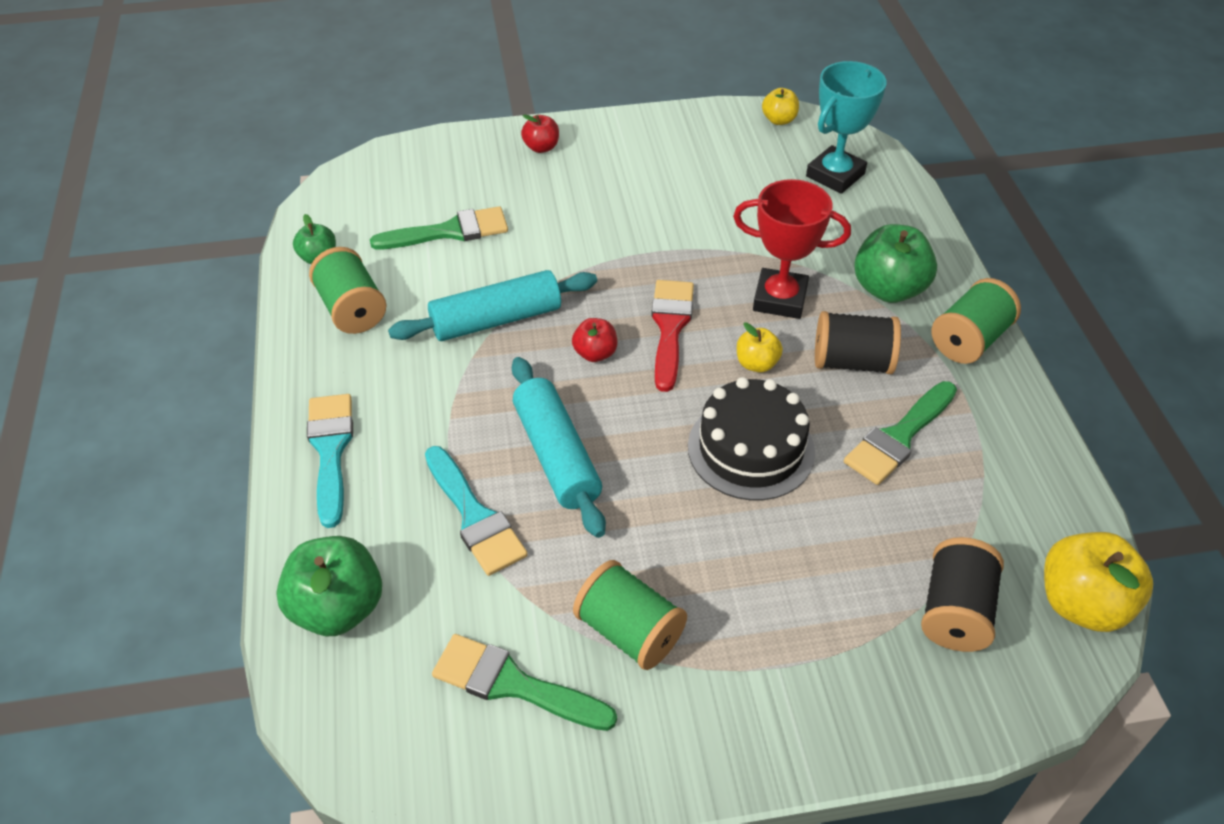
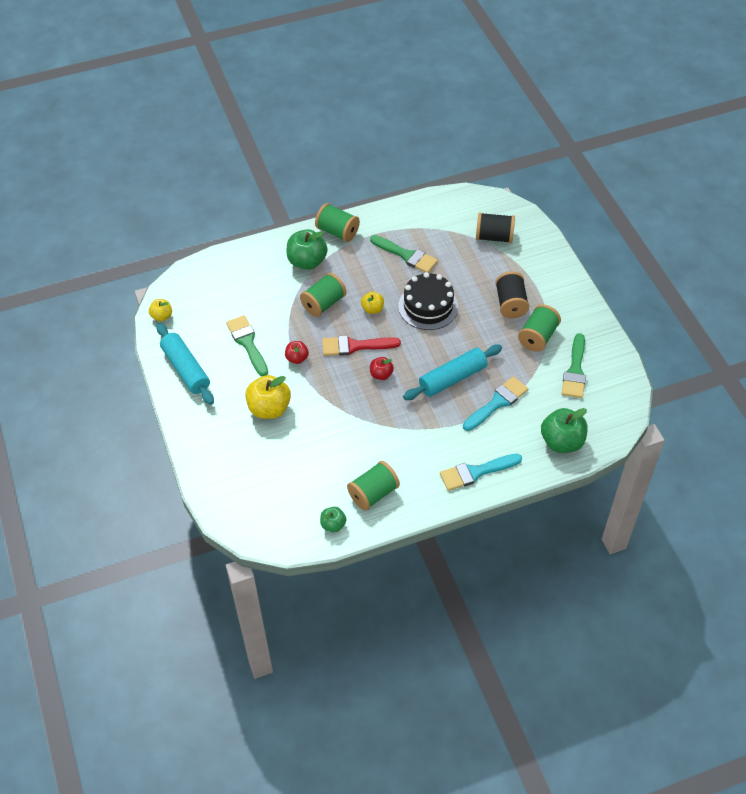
camera: 100 degrees left, 5 degrees up
green brush [370,206,508,250] -> green brush moved to [226,315,268,376]
turquoise rolling pin [388,270,597,341] -> turquoise rolling pin moved to [157,323,214,405]
red apple [521,114,559,153] -> red apple moved to [285,341,309,364]
red trophy [733,179,851,319] -> green spool [300,273,346,317]
turquoise trophy [806,61,887,194] -> none
black spool [815,311,901,374] -> black spool moved to [495,271,529,318]
yellow apple [1044,532,1153,632] -> yellow apple moved to [245,375,291,419]

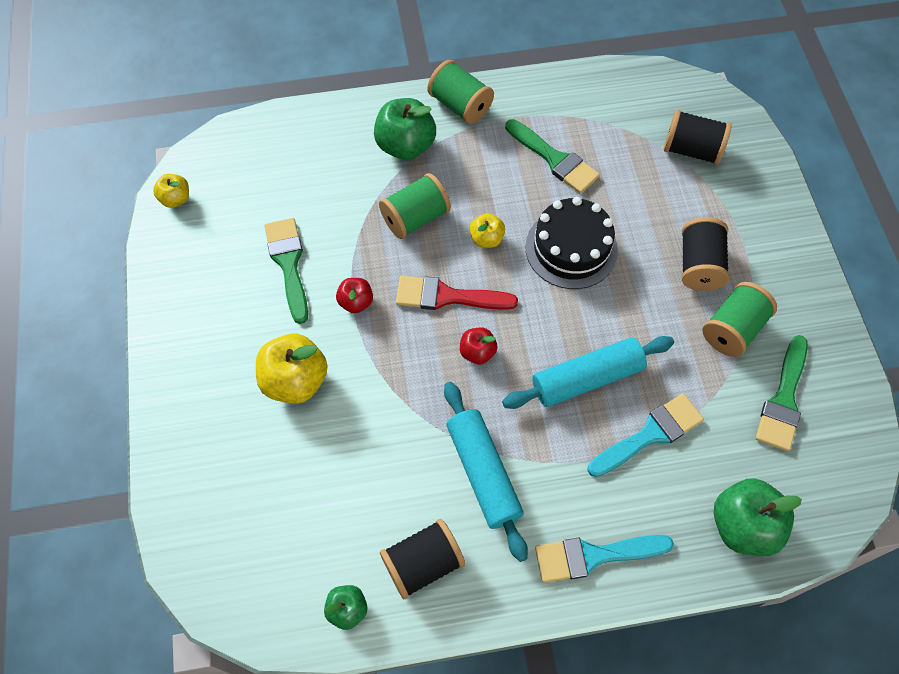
camera: 10 degrees right, 10 degrees up
turquoise rolling pin [157,323,214,405] -> turquoise rolling pin moved to [444,382,528,562]
green spool [347,461,400,510] -> black spool [380,519,465,599]

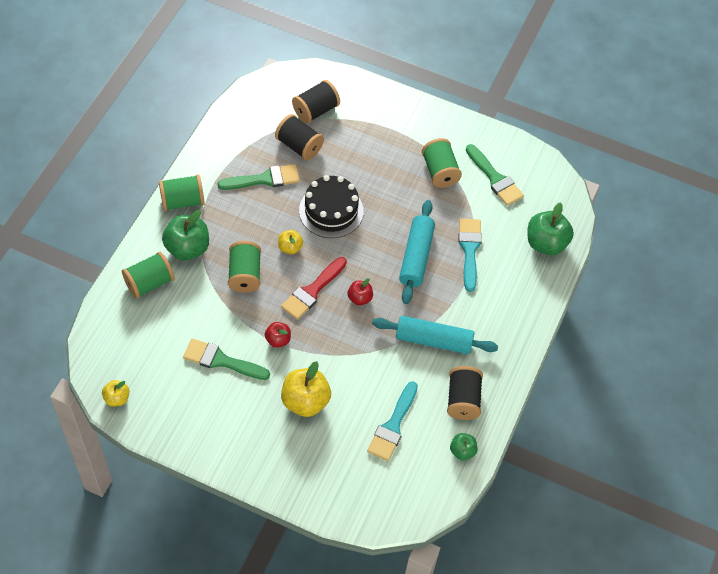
camera: 60 degrees left, 5 degrees down
turquoise brush [535,535,674,583] -> turquoise brush moved to [367,381,418,461]
black spool [682,217,729,291] -> black spool moved to [275,114,324,160]
none -> green spool [122,252,175,299]

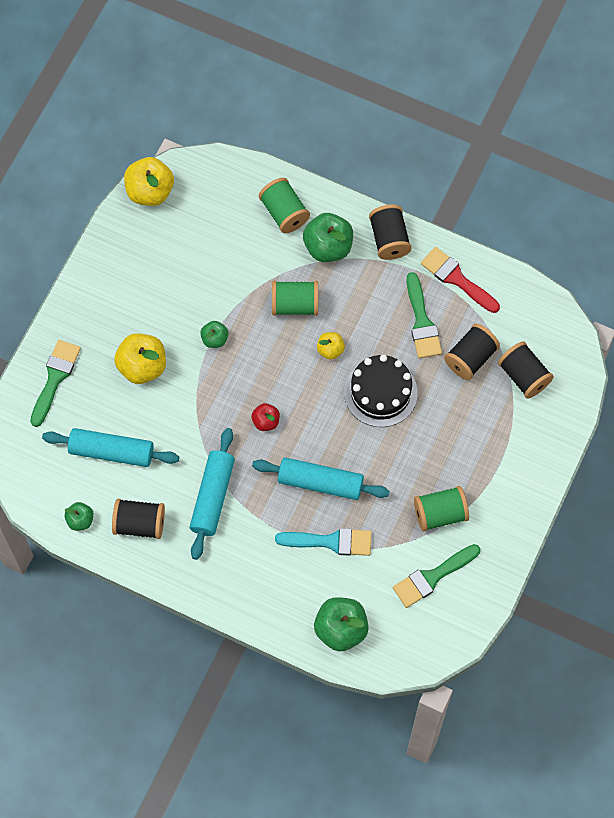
camera: 95 degrees right, 10 degrees up
yellow apple [102,380,129,407] -> yellow apple [124,157,174,206], size x1.83
green spool [159,174,205,211] -> black spool [369,204,412,260]
green brush [183,338,270,380] -> green brush moved to [30,340,81,427]
red apple [265,322,291,348] -> green apple [200,321,229,348]
red brush [281,257,347,320] -> red brush moved to [421,247,500,313]
turquoise brush [367,381,418,461] -> turquoise rolling pin [42,428,179,467]

